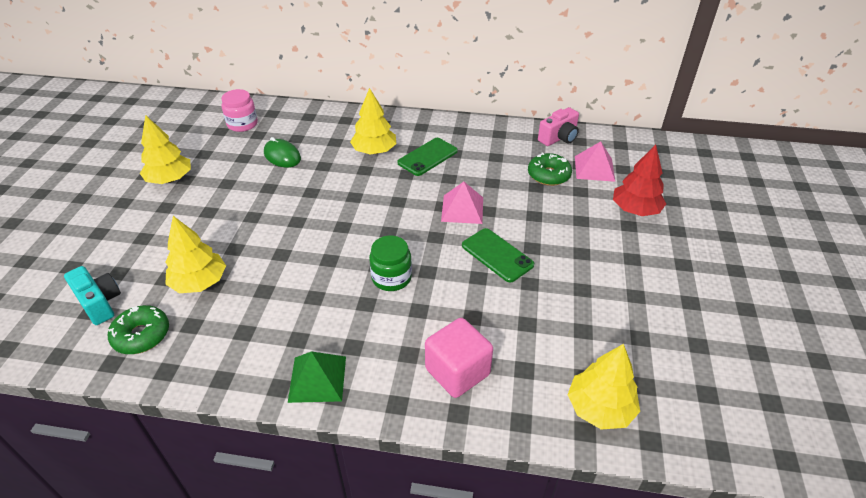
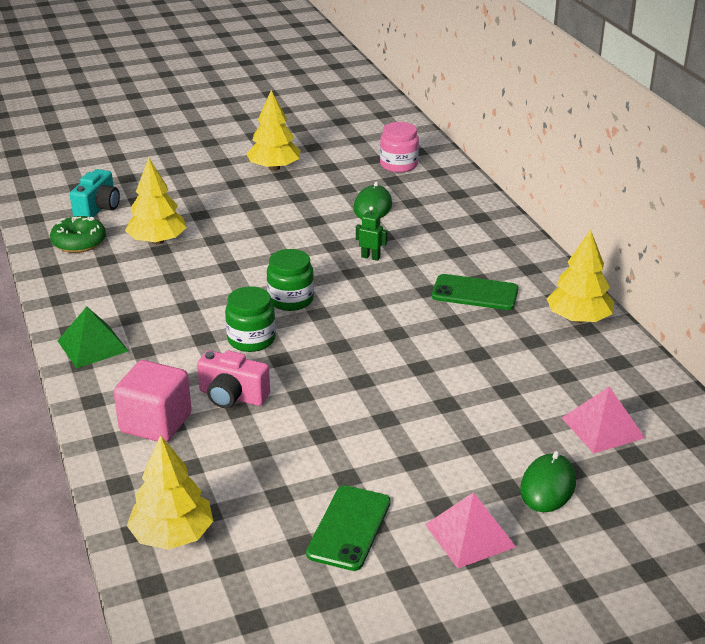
camera: 60 degrees right, 10 degrees down
yellow tree [350,88,396,155] -> yellow tree moved to [547,230,614,323]
pink pyramid [441,182,483,224] -> pink pyramid moved to [425,492,516,569]
green phone [462,228,534,282] -> green phone moved to [306,485,391,571]
green donut [528,152,572,186] -> none
pink camera [538,107,579,146] -> pink camera moved to [197,350,270,408]
red tree [613,145,666,216] -> green mouse [520,451,576,512]
none -> green jar [267,249,314,311]
none -> green robot [356,206,387,261]

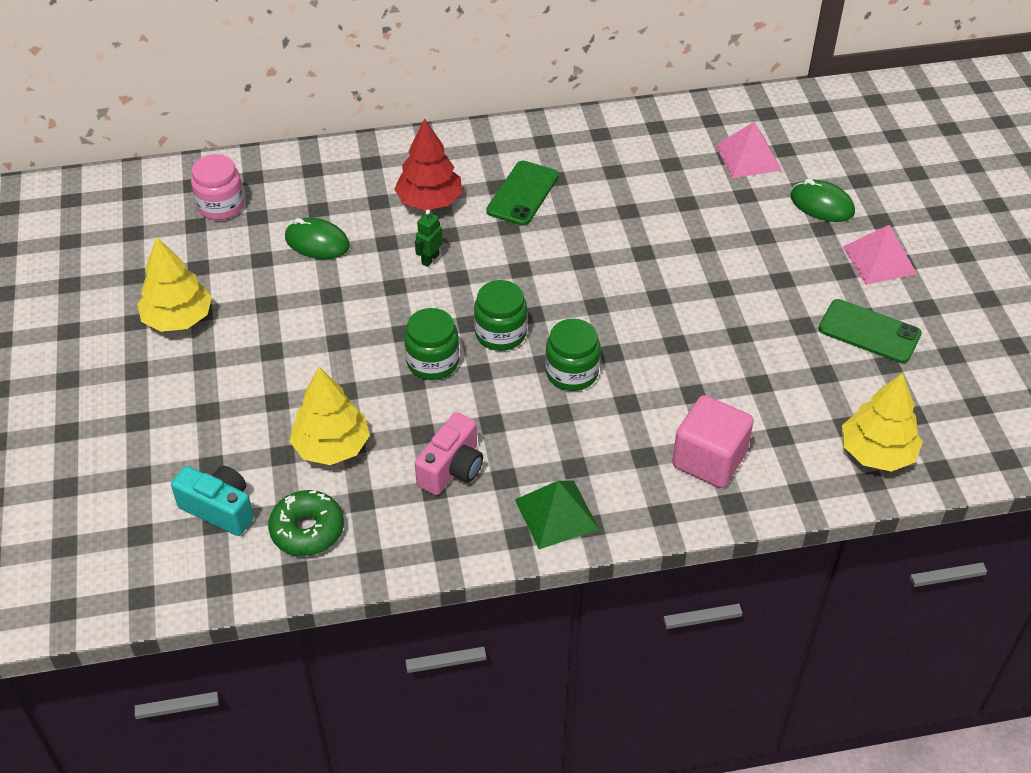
camera: 80 degrees left, 15 degrees up
pink camera [197,350,270,408] -> pink camera moved to [415,412,483,495]
yellow tree [547,230,614,323] -> none
none -> red tree [394,119,462,210]
none -> green jar [404,308,459,380]

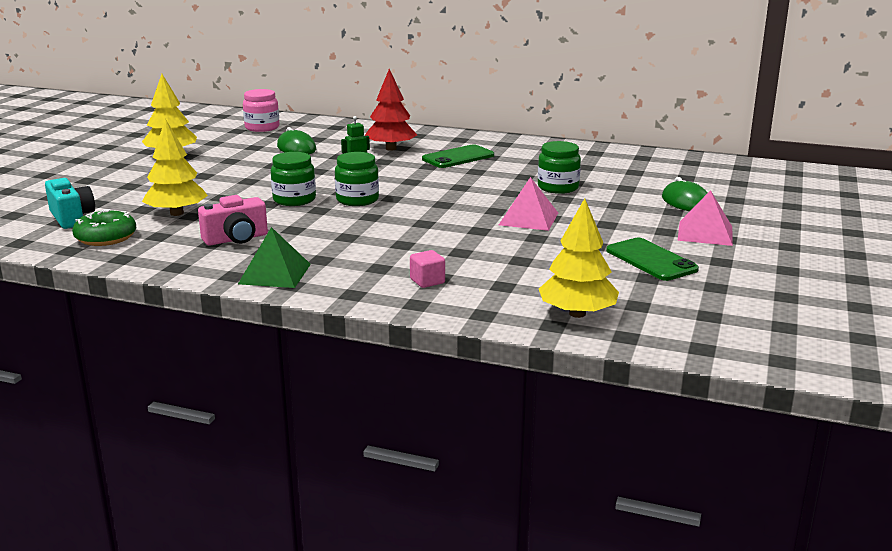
camera: 30 degrees right, 25 degrees down
green jar [545,319,600,391] -> green jar moved to [538,141,581,194]
pink cube [672,395,754,488] -> pink cube [410,250,445,288], size x0.50
pink pyramid [716,122,781,178] -> pink pyramid moved to [499,177,558,231]

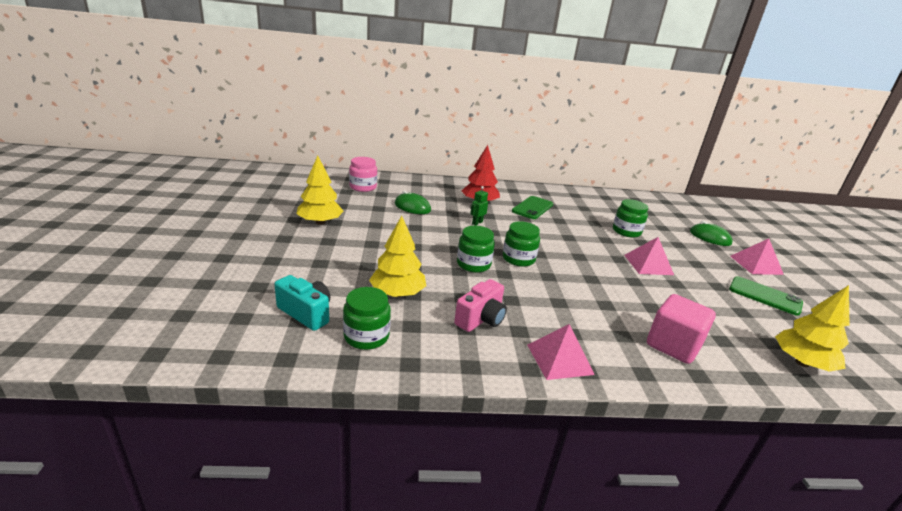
camera: 25 degrees left, 5 degrees up
green donut [72,209,136,246] -> green jar [343,287,391,350]
green pyramid [238,227,311,288] -> pink pyramid [527,324,595,380]
pink cube [410,250,445,288] -> pink cube [647,294,716,364], size x2.00

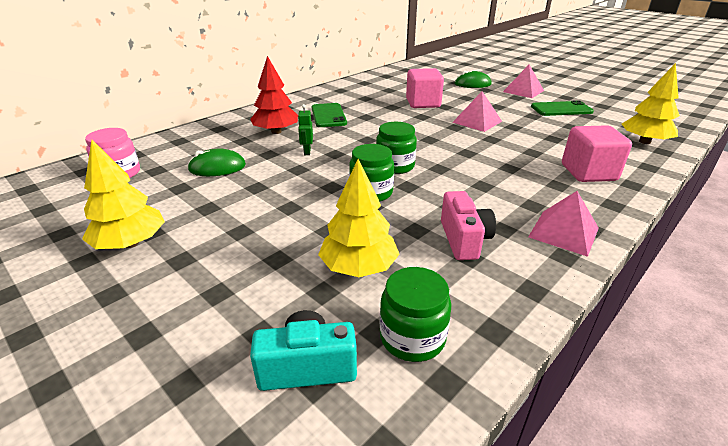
camera: 40 degrees left, 5 degrees up
green jar [613,199,648,238] -> pink cube [406,68,444,108]

